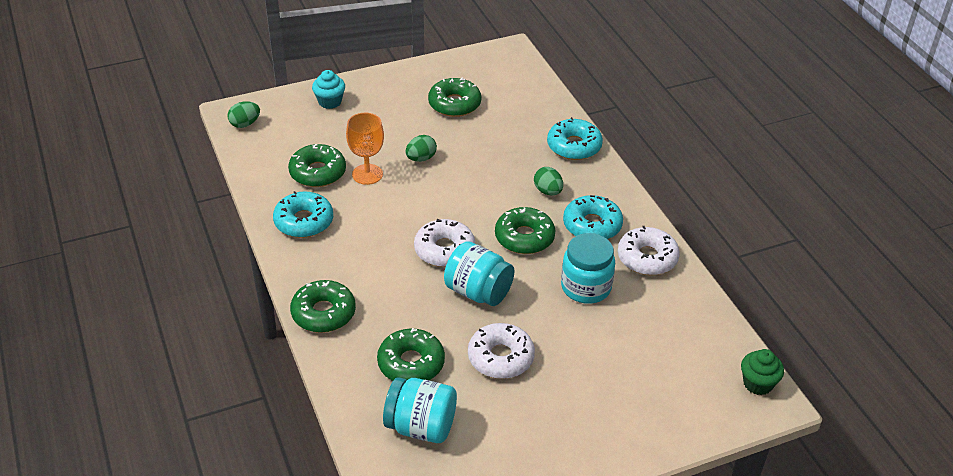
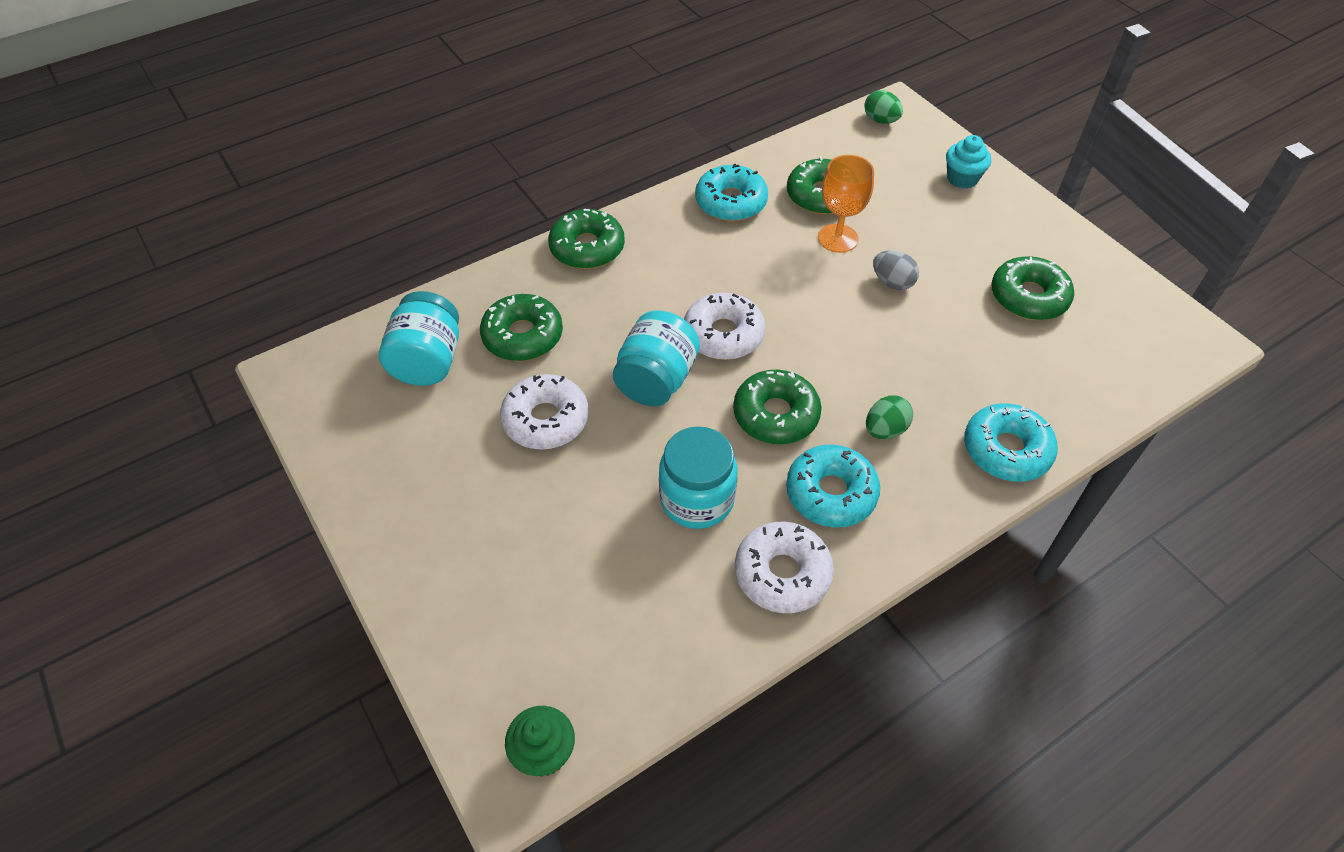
camera: 80 degrees right, 10 degrees up
green egg [405,135,437,162] -> grey egg [873,251,919,290]

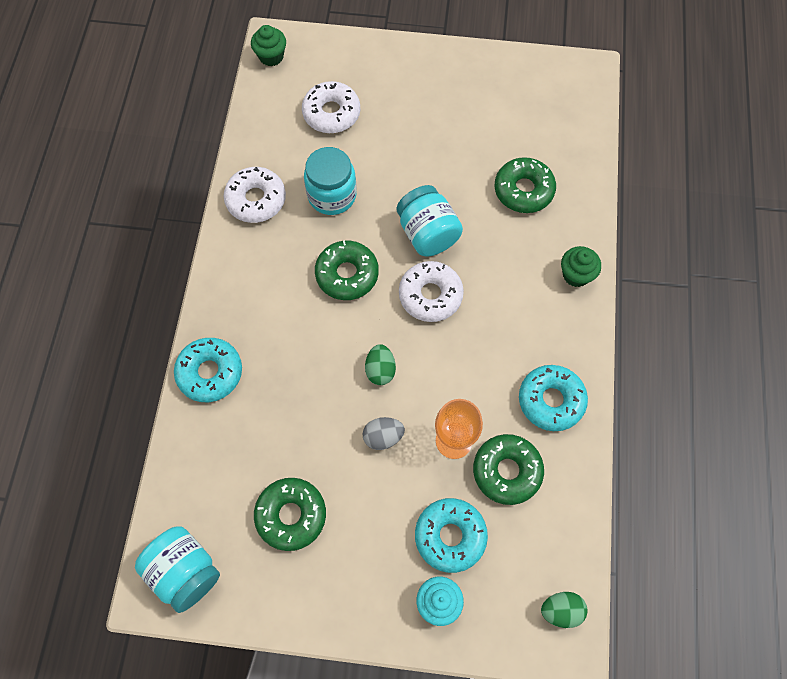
camera: 130 degrees right, 15 degrees up
turquoise jar [379,291,459,386] -> turquoise jar moved to [135,526,220,613]
white donut [500,374,589,450] -> white donut moved to [302,81,360,133]
green donut [548,209,625,269] -> green cupcake [561,246,601,287]
turquoise donut [786,445,880,528] -> turquoise donut moved to [415,498,488,573]
green egg [866,396,913,439] -> green egg moved to [365,344,396,385]

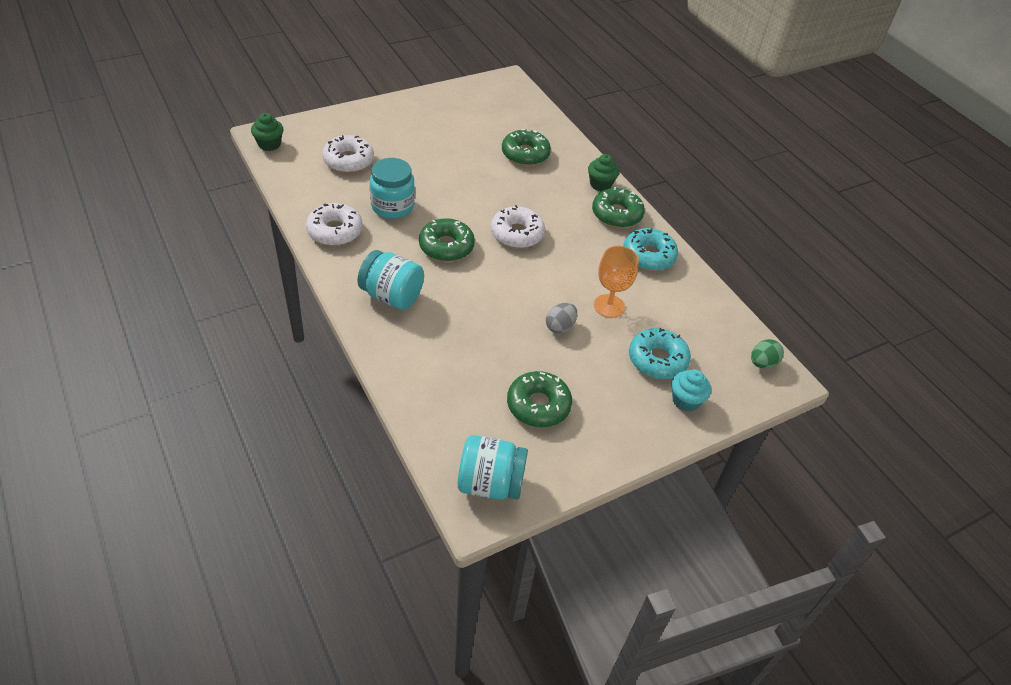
camera: 40 degrees left, 20 degrees down
turquoise donut [174,338,242,402] -> none
green egg [365,344,396,385] -> none
turquoise jar [397,185,463,256] -> turquoise jar moved to [357,250,424,310]
green donut [473,434,544,505] -> green donut moved to [592,187,645,228]

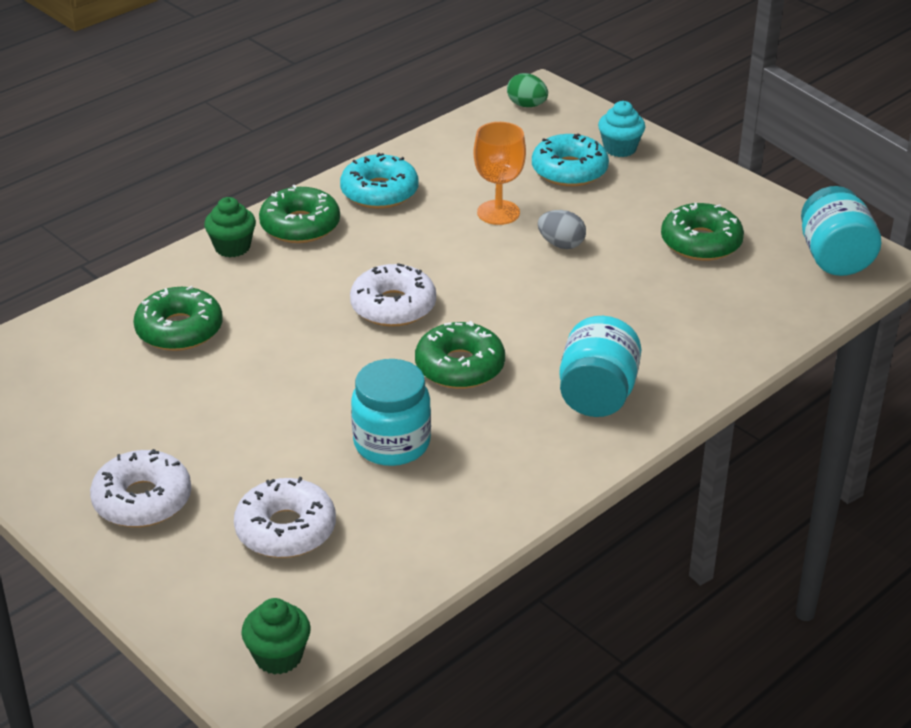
camera: 100 degrees left, 10 degrees down
white donut [306,203,363,246] -> white donut moved to [90,449,191,527]

